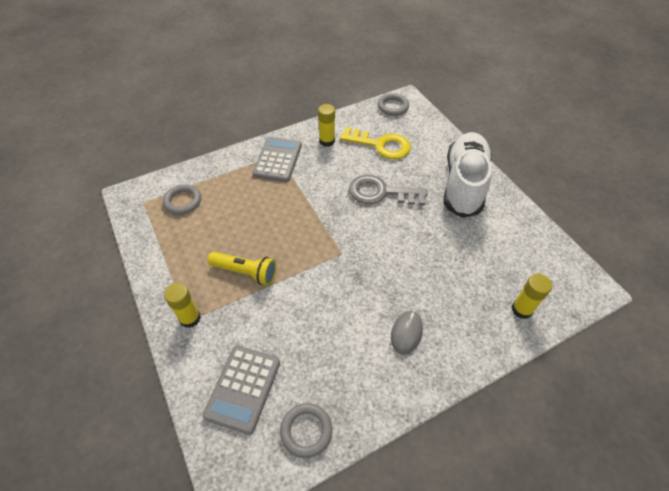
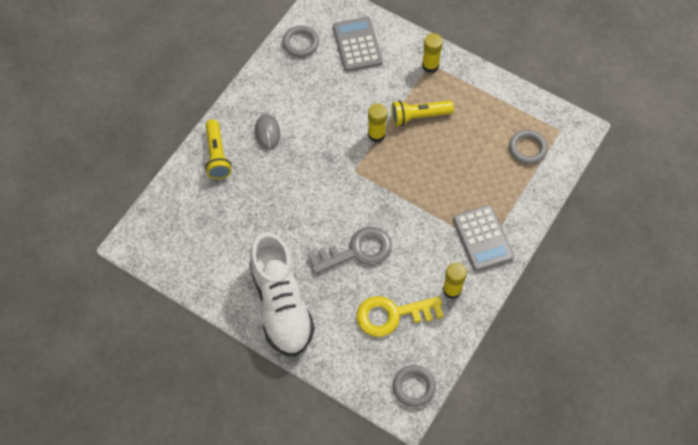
camera: 150 degrees right, 10 degrees up
yellow glue stick [511,274,552,319] -> yellow glue stick moved to [368,104,387,142]
none -> yellow flashlight [205,119,232,179]

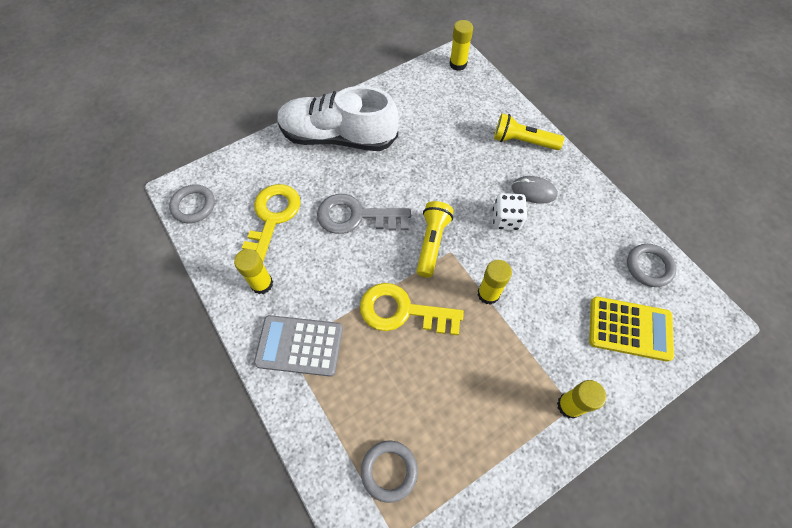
camera: 115 degrees right, 0 degrees up
grey key [308,227,392,274] -> grey key turned 90 degrees clockwise [317,194,411,234]
grey calculator [333,17,382,72] -> yellow calculator [589,296,674,362]
yellow flashlight [391,100,454,126] -> yellow flashlight moved to [417,201,454,278]
none -> yellow key [360,283,464,335]
none -> yellow glue stick [450,20,473,71]
none -> white dice [493,193,527,231]

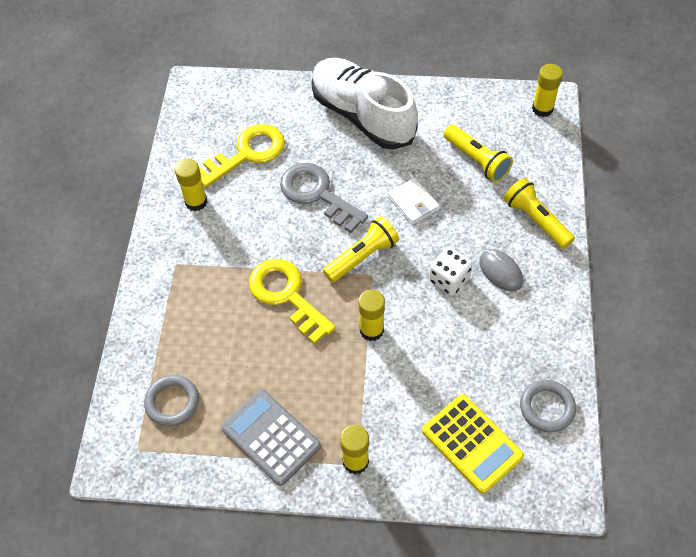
camera: 40 degrees right, 5 degrees down
grey ring [169,184,215,223] -> none
grey calculator [254,315,343,377] -> grey calculator moved to [221,389,321,486]
none -> white wallet [388,178,440,225]
none -> yellow flashlight [443,125,513,182]

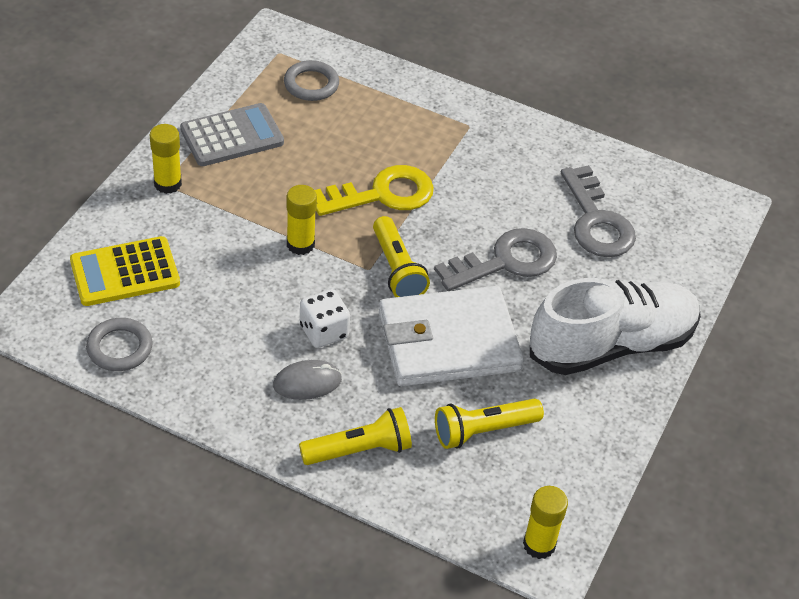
camera: 105 degrees right, 10 degrees down
yellow glue stick [175,159,207,211] -> none
yellow key [199,124,285,188] -> grey key [561,165,636,257]
white wallet [388,178,440,225] -> white wallet [379,286,524,386], size x2.21

